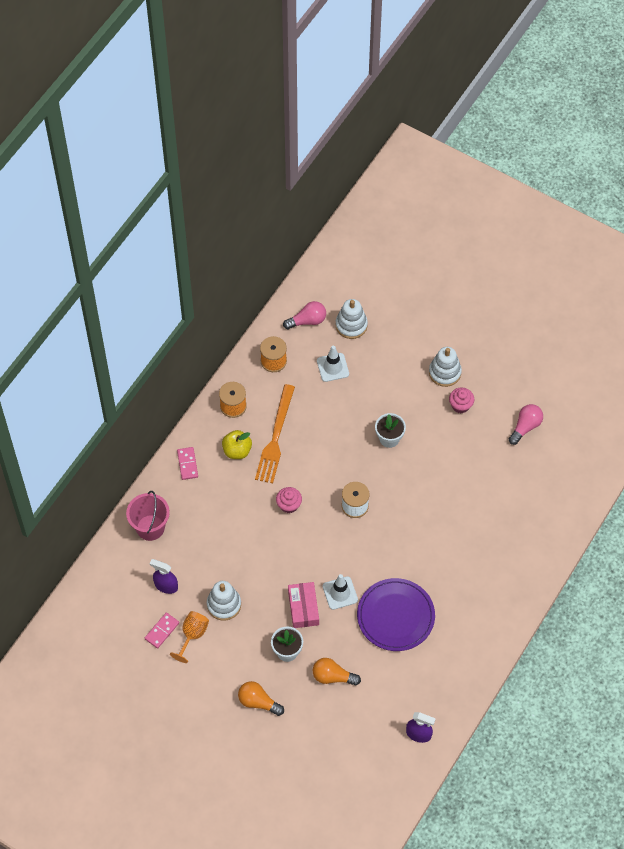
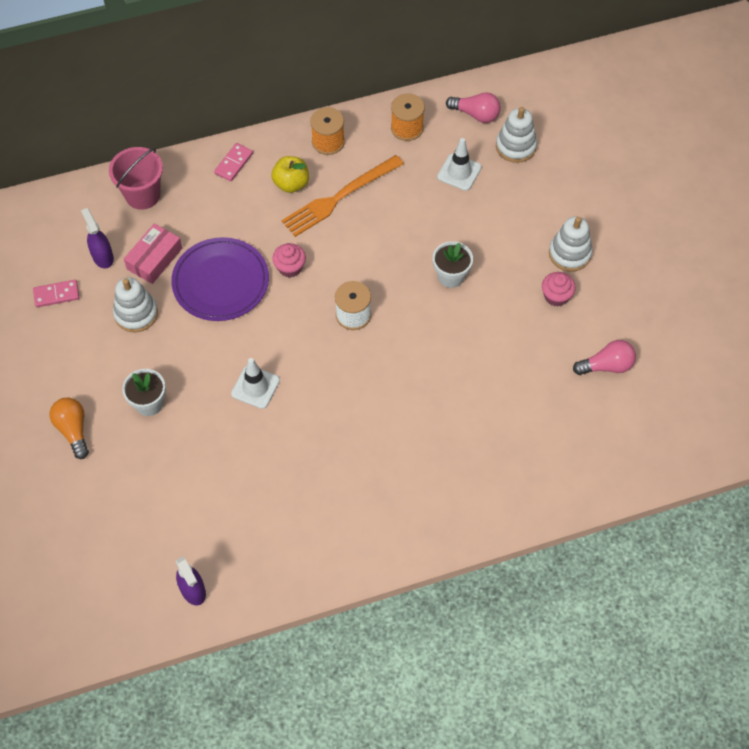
camera: 40 degrees right, 0 degrees up
orange goblet [170,611,209,663] -> none
pink box [288,582,319,628] -> pink box moved to [124,224,182,284]
orange light bulb [313,658,361,686] -> none
purple plate [357,578,435,651] -> purple plate moved to [171,237,269,321]

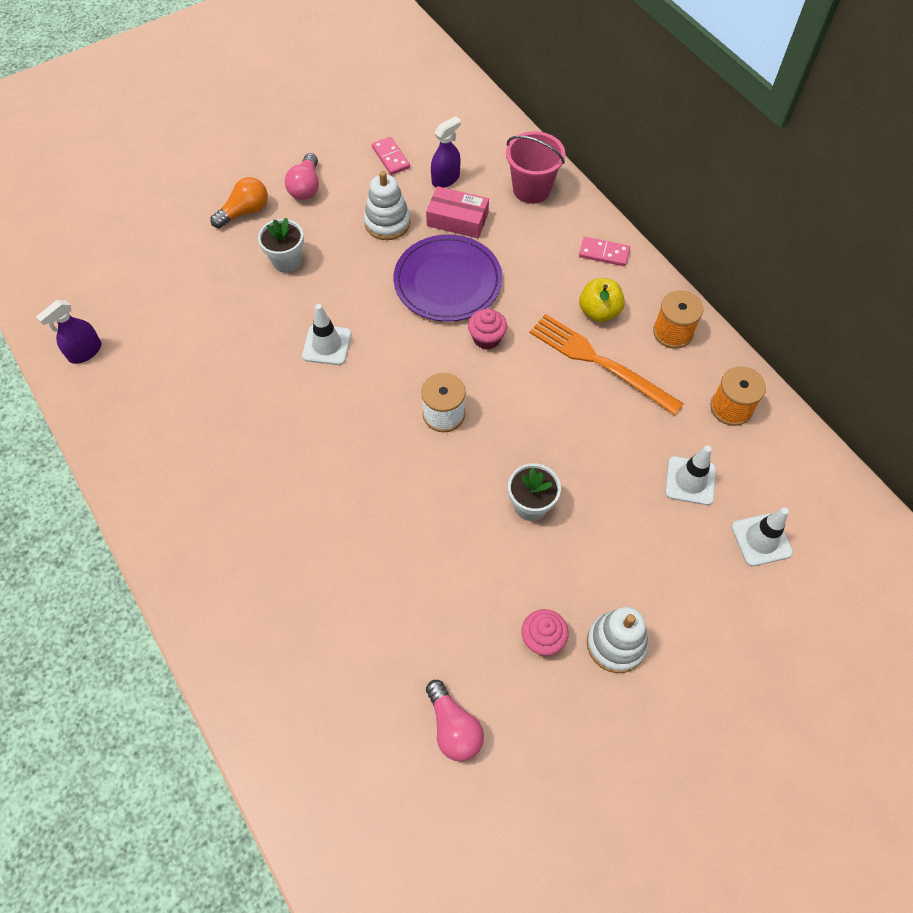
camera: 75 degrees right, 0 degrees up
pink light bulb [446,92,501,123] -> pink light bulb moved to [285,153,319,200]
white stacking toy [496,107,537,163] -> white traffic cone [732,508,793,566]

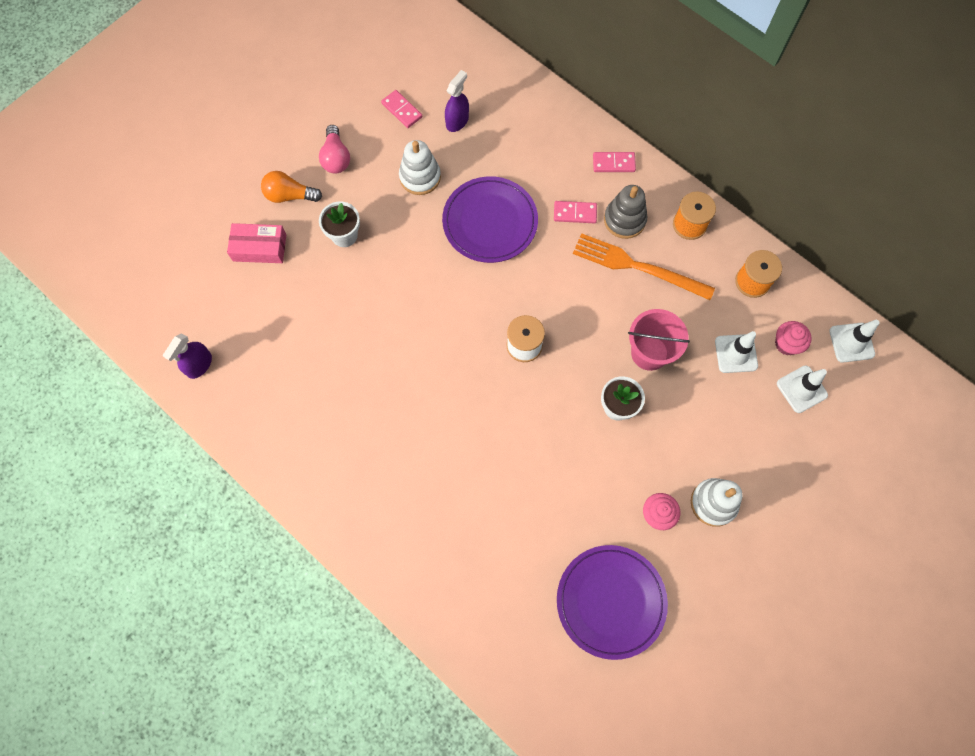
camera: 15 degrees left, 10 degrees up
orange light bulb [210,177,268,229] -> orange light bulb turned 120 degrees counterclockwise [261,171,322,203]
white traffic cone [302,304,352,365] -> white traffic cone moved to [829,320,880,363]
pink box [426,186,489,238] -> pink box moved to [227,223,286,263]
pink light bulb [426,680,484,762] -> purple plate [557,545,668,660]
pink cupcake [468,309,507,350] -> pink cupcake moved to [775,321,812,355]
pink bucket [506,131,565,204] -> pink bucket moved to [628,309,690,371]
yellow apple [579,278,625,322] -> grey stacking toy [604,185,647,239]
none -> pink domino [554,201,597,223]

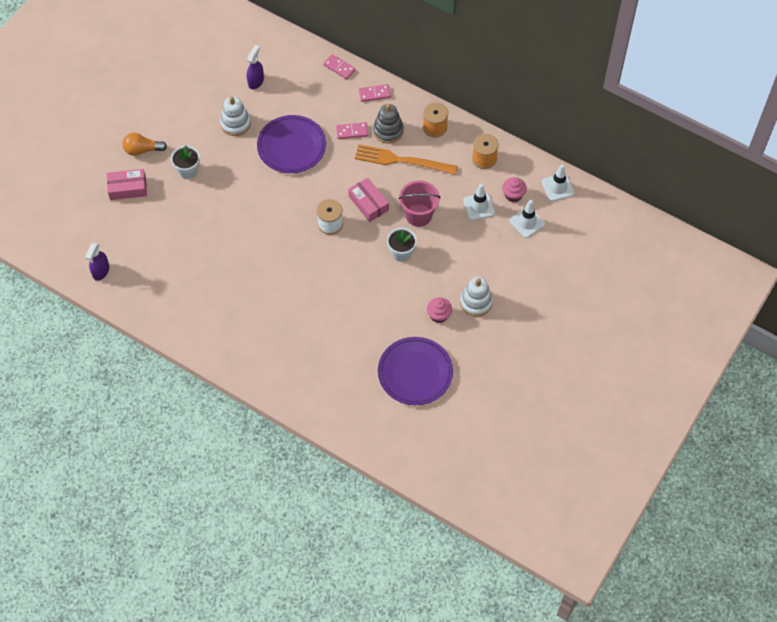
camera: 10 degrees left, 10 degrees down
pink light bulb [319,125,350,173] -> none
pink domino [381,90,422,128] -> pink domino moved to [323,54,356,79]
none -> pink box [348,178,389,222]

